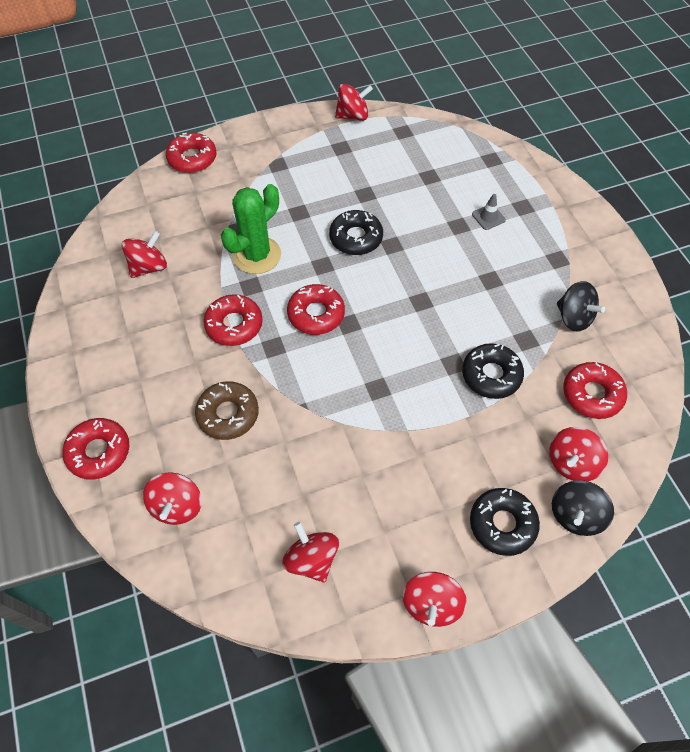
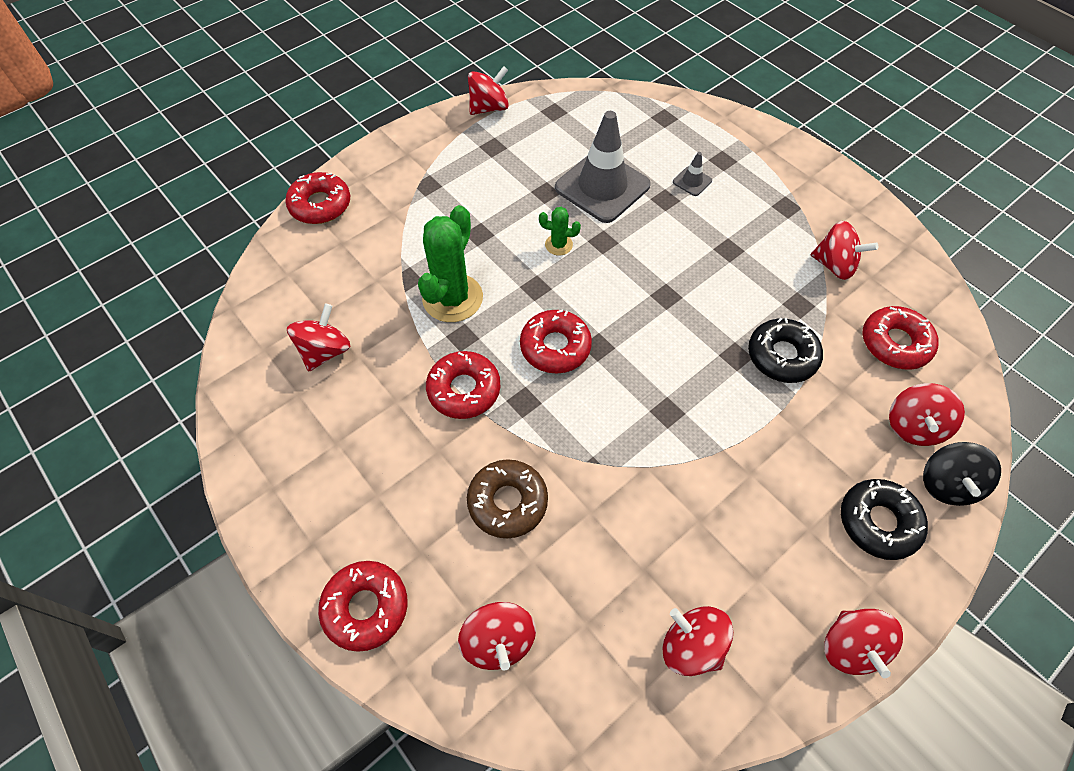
camera: 20 degrees left, 0 degrees up
black donut [329,210,383,255] -> green cactus [539,207,581,255]
black spinning top [557,281,605,332] -> red spinning top [811,221,878,280]
none -> grey traffic cone [555,111,651,223]

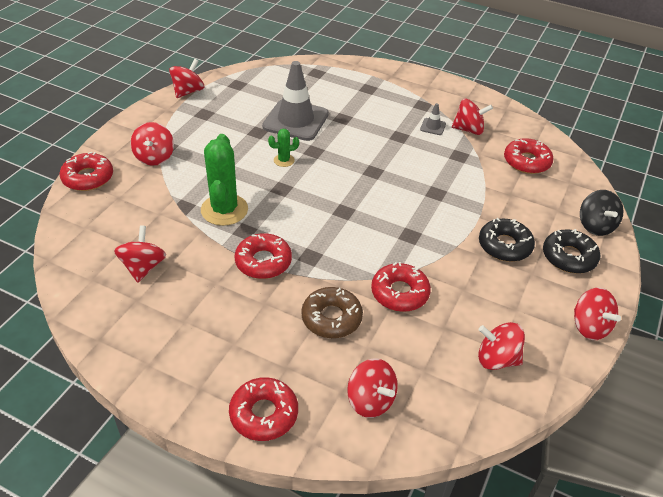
camera: 25 degrees left, 15 degrees down
red donut [520,310,592,374] -> red donut moved to [371,262,431,312]
grey traffic cone [673,152,712,196] -> grey traffic cone moved to [420,103,446,135]
black donut [748,318,823,383] -> black donut moved to [479,218,535,262]
red spinning top [889,383,965,446] -> red spinning top moved to [131,122,174,166]

